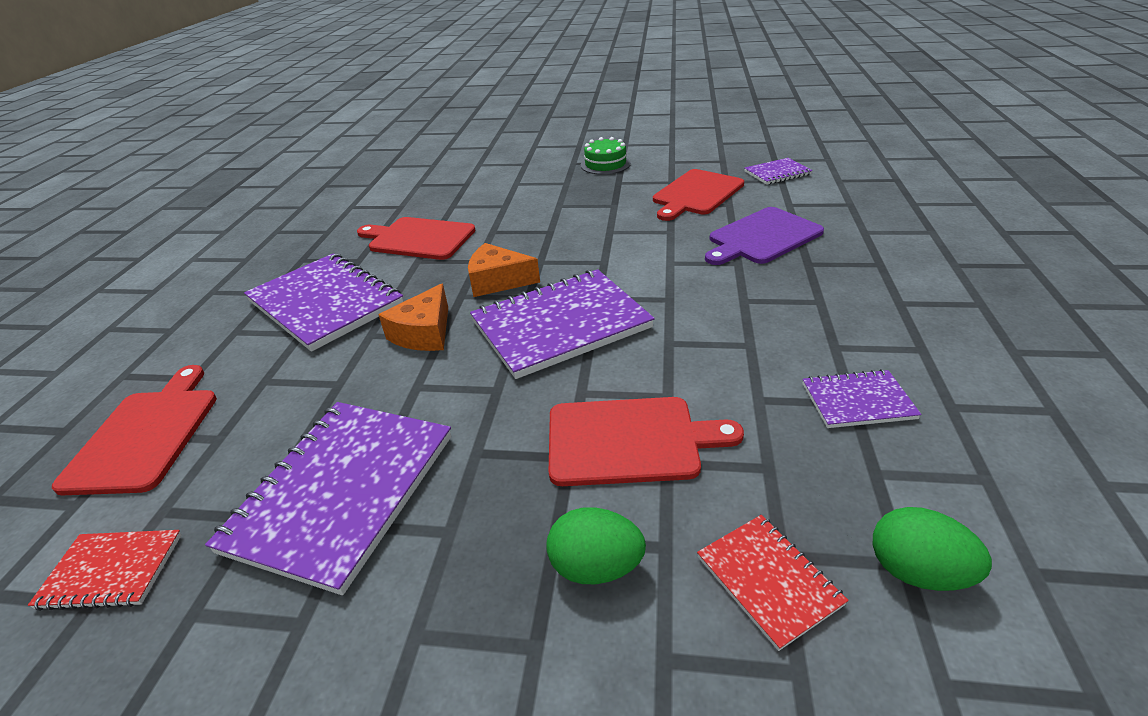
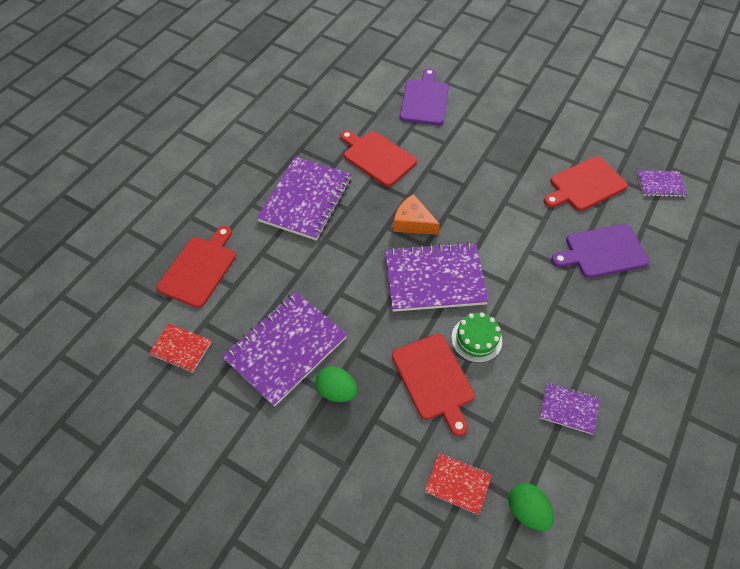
camera: 20 degrees right, 20 degrees up
purple notebook [244,253,403,352] -> purple notebook turned 45 degrees clockwise [257,157,352,241]
orange cheese [378,283,448,351] -> none
green egg [546,507,646,584] -> green egg moved to [315,366,357,402]
red cutting board [549,397,744,486] -> red cutting board turned 45 degrees clockwise [392,334,475,436]
green cake [581,137,631,175] -> green cake moved to [451,312,502,363]
red notebook [697,515,849,651] -> red notebook turned 60 degrees counterclockwise [425,452,492,515]
none -> purple cutting board [400,68,449,125]

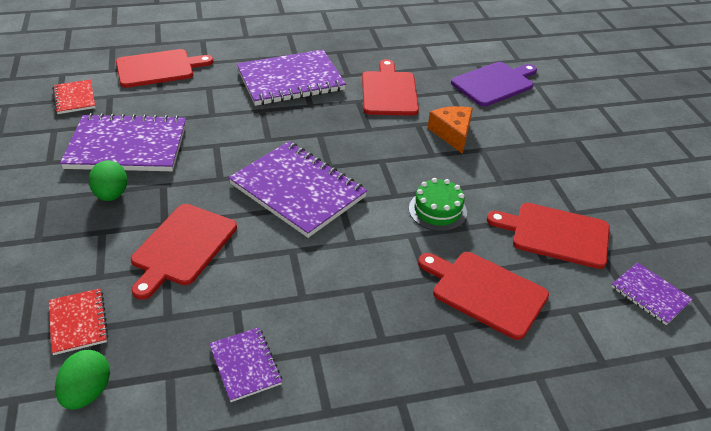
camera: 45 degrees right, 15 degrees down
orange cheese [393,194,440,235] -> orange cheese moved to [428,106,473,154]
green cake [451,312,502,363] -> green cake moved to [409,178,467,231]
purple cutting board [551,224,649,278] -> red cutting board [418,252,549,340]

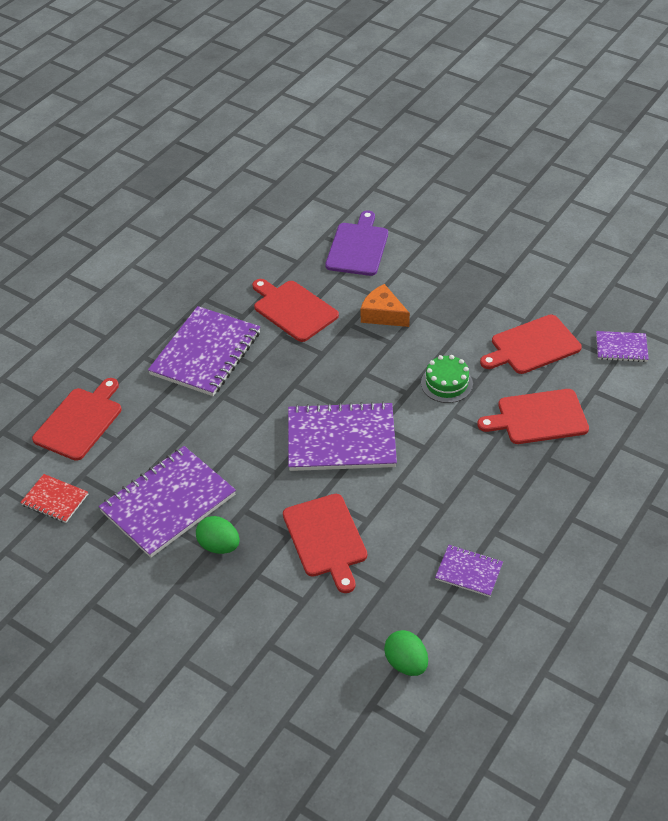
camera: 40 degrees left, 5 degrees up
red notebook [49,289,108,355] -> none

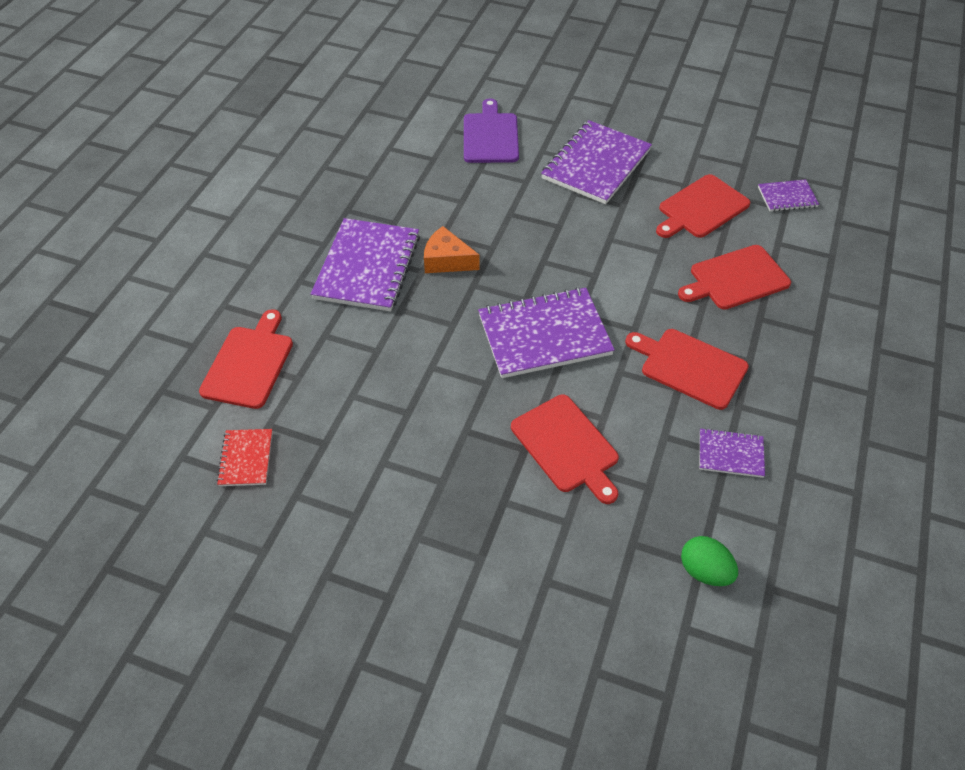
camera: 15 degrees left, 5 degrees up
red notebook [20,474,88,523] -> red notebook turned 75 degrees clockwise [217,429,272,486]
purple notebook [99,446,236,558] -> purple notebook moved to [541,120,652,204]
green egg [196,516,240,554] -> none
red cutting board [252,279,339,342] -> red cutting board moved to [625,329,749,410]
orange cheese [361,284,410,327] -> orange cheese moved to [424,226,479,273]
green cake [421,355,473,403] -> none

